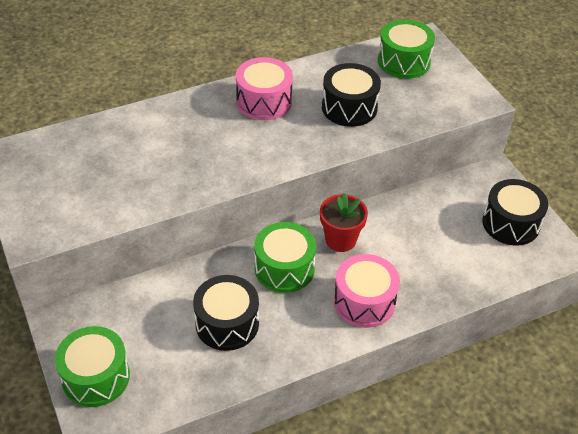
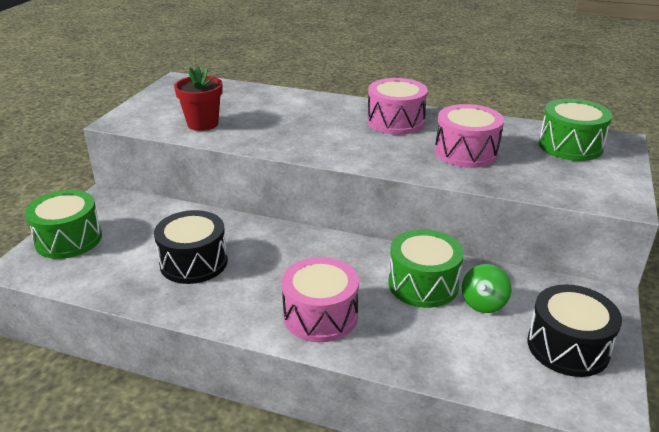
camera: 45 degrees right, 15 degrees down
green drum [254,222,316,293] -> green drum moved to [388,229,464,308]
red flower pot [320,193,368,252] -> red flower pot moved to [174,66,223,131]
black drum [322,63,381,127] -> pink drum [435,104,504,168]
none -> green spinning top [462,264,512,313]

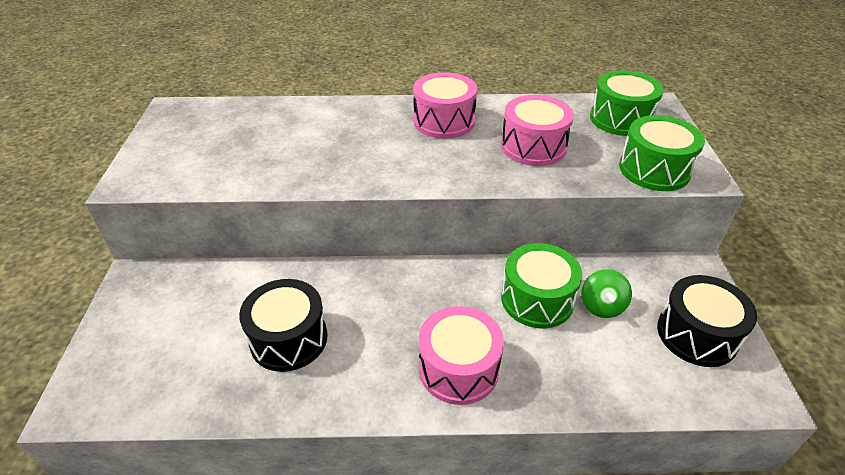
camera: 20 degrees left, 10 degrees up
green drum [25,190,102,259] -> green drum moved to [619,115,705,191]
red flower pot [174,66,223,131] -> none

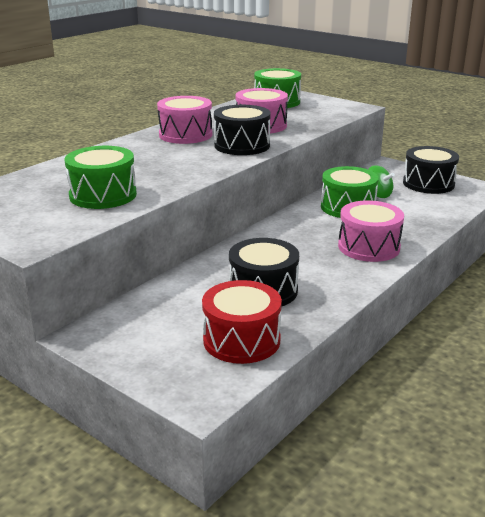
camera: 50 degrees left, 15 degrees down
green drum [619,115,705,191] -> green drum moved to [65,146,137,209]
none -> red drum [202,280,282,364]
none -> black drum [214,105,271,155]

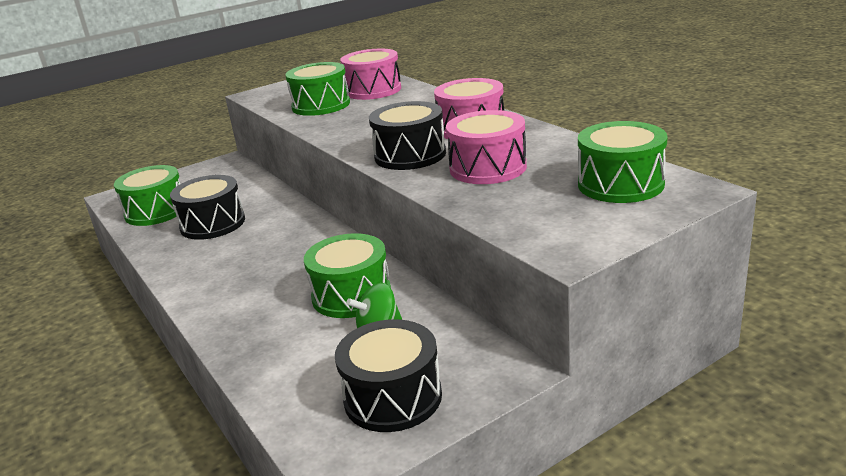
camera: 110 degrees right, 0 degrees up
red drum [202,280,282,364] -> green drum [114,165,180,226]
pink drum [338,201,404,262] -> pink drum moved to [340,49,401,100]

